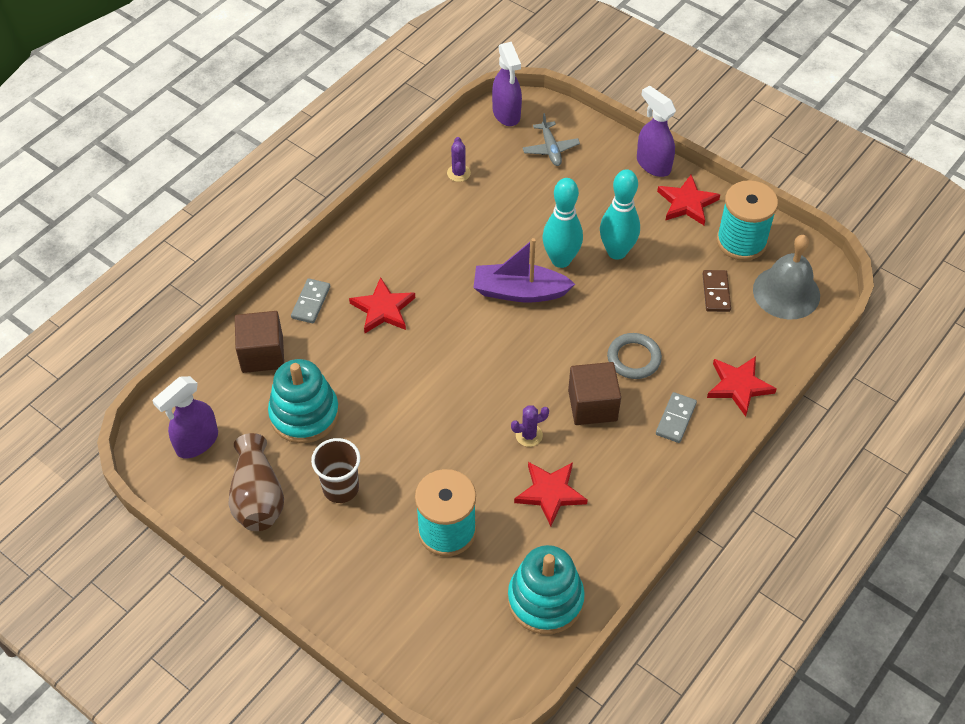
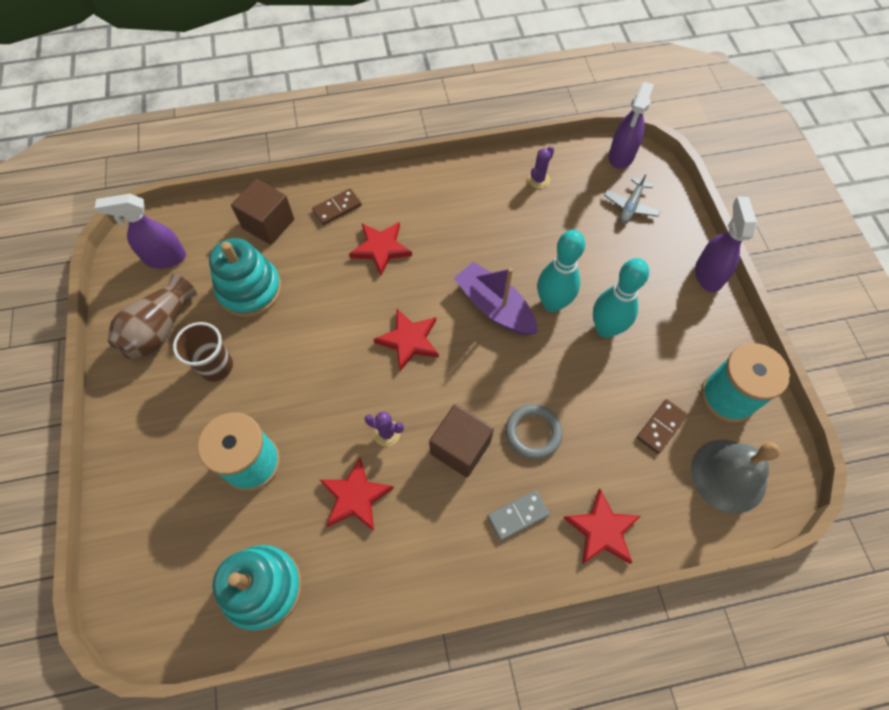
camera: 40 degrees right, 10 degrees up
grey domino [291,278,330,323] -> brown domino [312,189,362,225]
red star [657,175,720,225] -> red star moved to [374,309,439,371]

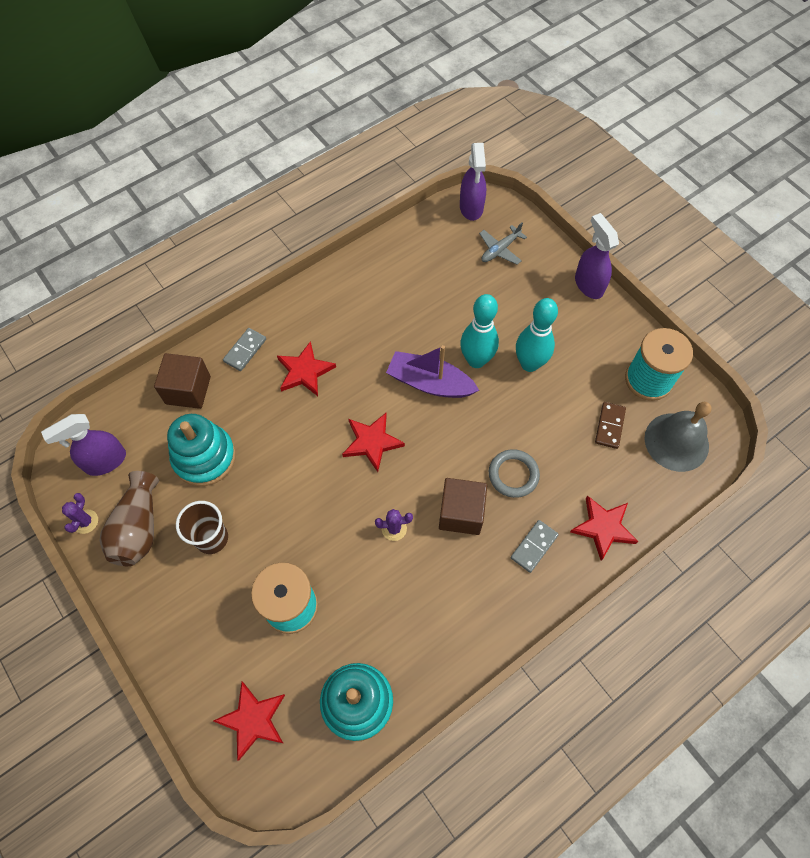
camera: 25 degrees left, 0 degrees up
brown domino [312,189,362,225] -> grey domino [223,328,266,371]
red star [320,457,394,531] -> red star moved to [213,682,285,761]
purple cactus [528,146,554,189] -> purple cactus moved to [62,493,98,534]
grey plane [604,171,661,224] -> grey plane turned 45 degrees clockwise [479,222,527,265]

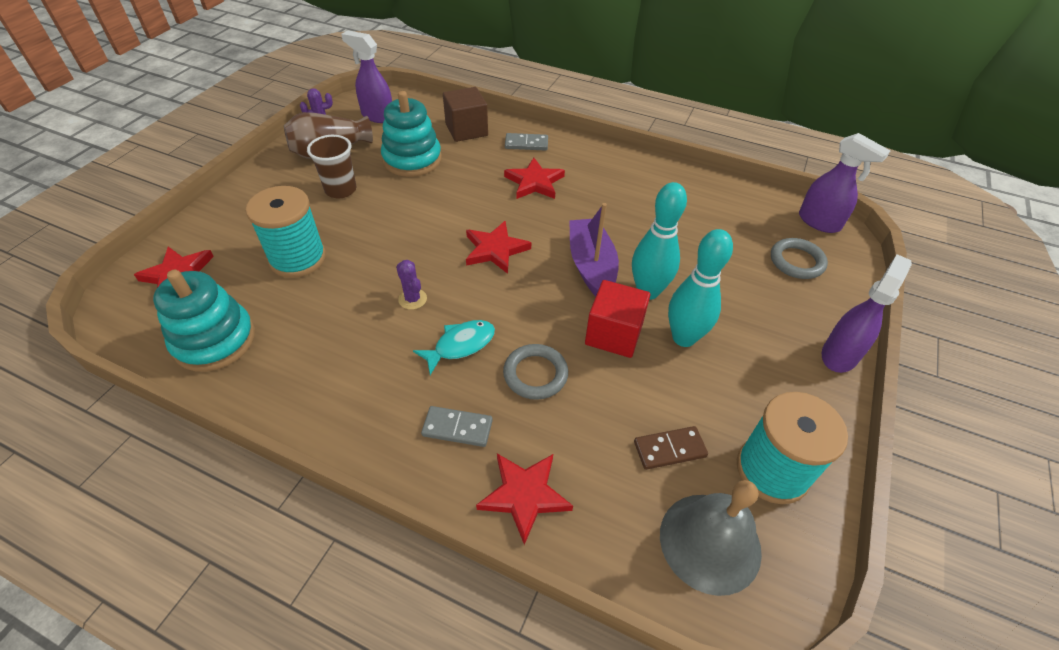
camera: 60 degrees right, 15 degrees down
brown cube [439,478,487,535] -> turquoise fish [413,320,495,375]
purple spray bottle [460,143,486,221] -> purple spray bottle turned 105 degrees counterclockwise [799,133,890,233]
grey plane [479,222,527,265] -> grey ring [771,238,828,279]
none -> red cube [585,280,650,358]

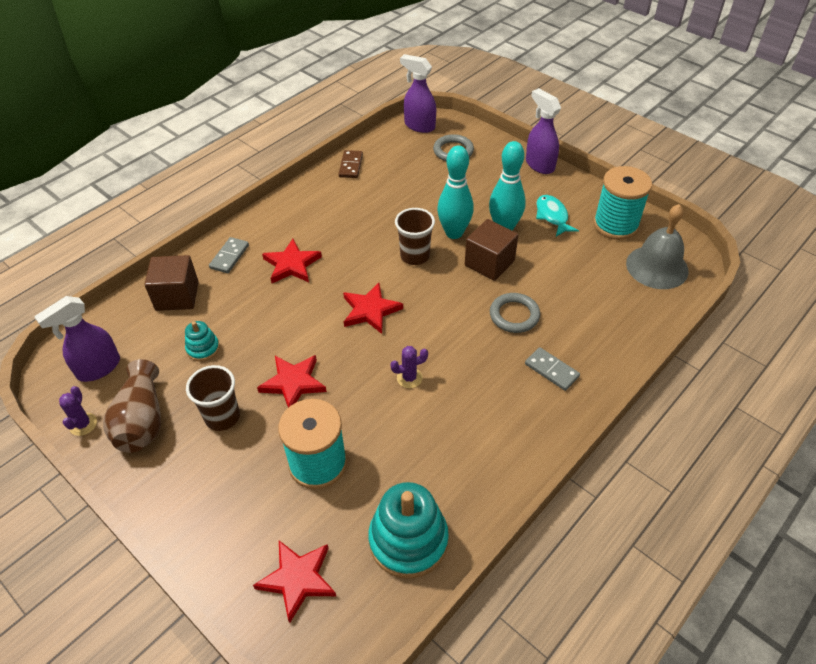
camera: 70 degrees left, 0 degrees up
turquoise stacking toy [381,91,442,177] -> turquoise stacking toy [185,321,220,361], size x0.51
turquoise fish [413,320,495,375] -> turquoise fish moved to [536,195,579,236]
grey domino [421,406,493,447] -> grey domino turned 75 degrees counterclockwise [525,347,580,391]
red star [476,454,573,545] -> red star moved to [257,355,327,408]
purple boat [569,203,619,296] -> brown cup [395,208,435,265]
red cube [585,280,650,358] -> brown cube [465,219,518,281]
brown domino [634,426,708,470] -> brown domino moved to [339,150,363,178]
purple spray bottle [799,133,890,233] -> purple spray bottle turned 120 degrees counterclockwise [400,54,436,133]

